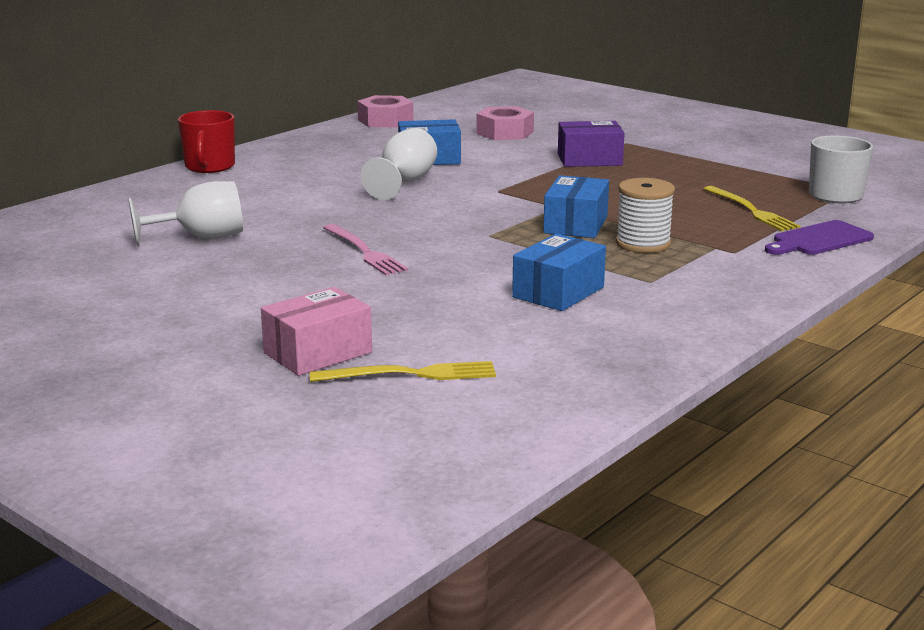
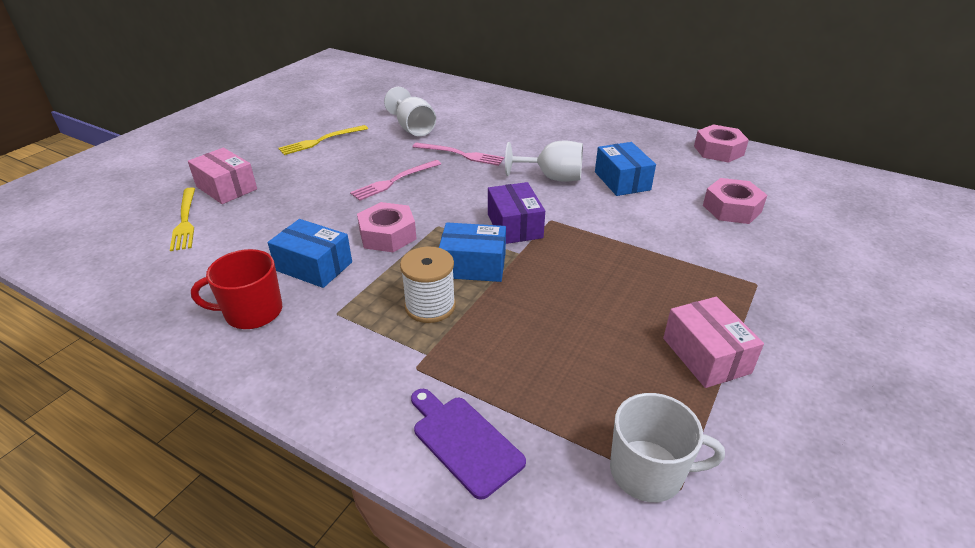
camera: 80 degrees right, 15 degrees up
red mug [178,110,235,173] -> red mug moved to [191,249,282,329]
purple box [558,121,625,167] -> purple box moved to [488,182,545,244]
yellow fork [704,186,800,231] -> yellow fork moved to [278,125,368,155]
none -> pink nut [357,202,417,252]
none -> pink fork [412,143,504,166]
none -> pink box [663,297,764,388]

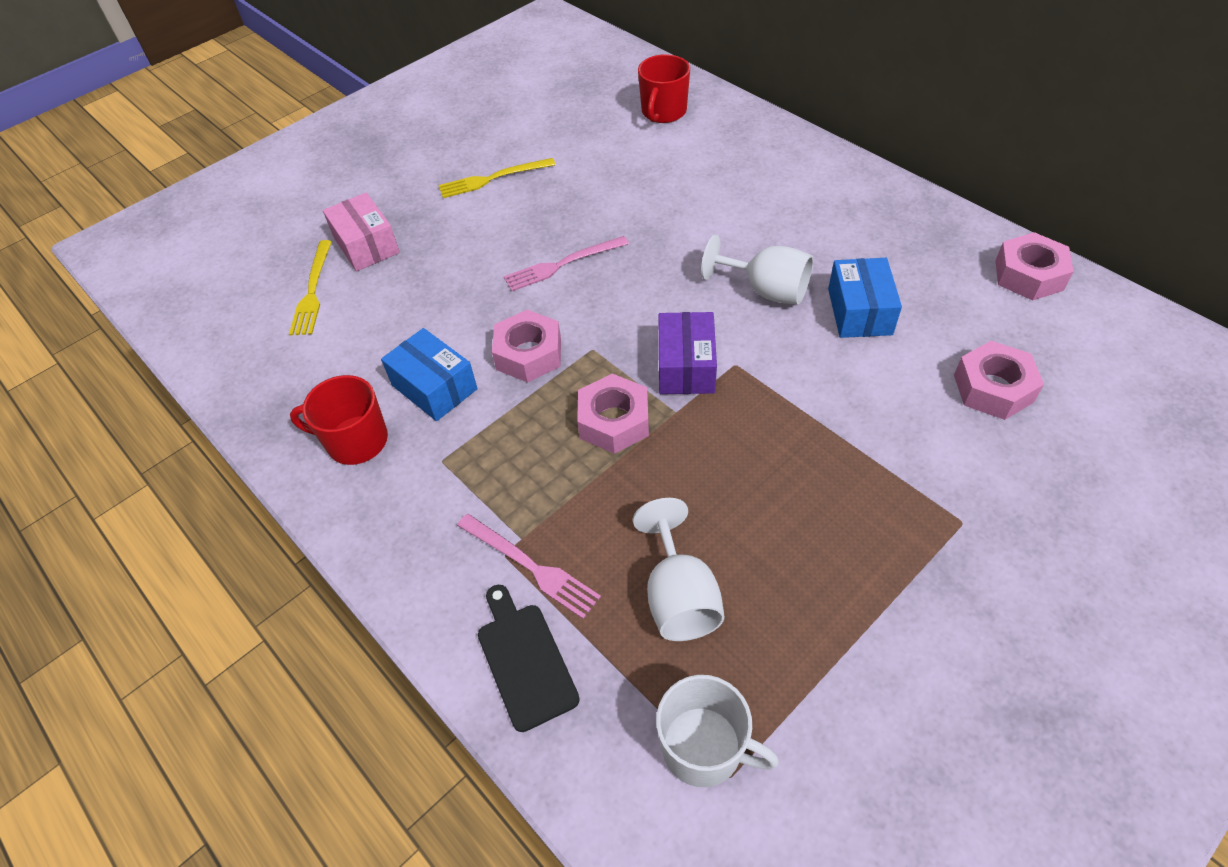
camera: 20 degrees right, 15 degrees up
white goblet [384,87,436,136] -> white goblet moved to [633,498,724,641]
white spool [400,246,456,323] -> none
purple cutting board [411,389,526,500] -> black cutting board [478,585,580,732]
pink fork [412,143,504,166] -> pink fork moved to [457,514,601,619]
blue box [439,222,506,282] -> pink nut [577,373,649,454]
pink box [663,297,764,388] -> none
none -> red mug [638,54,690,123]

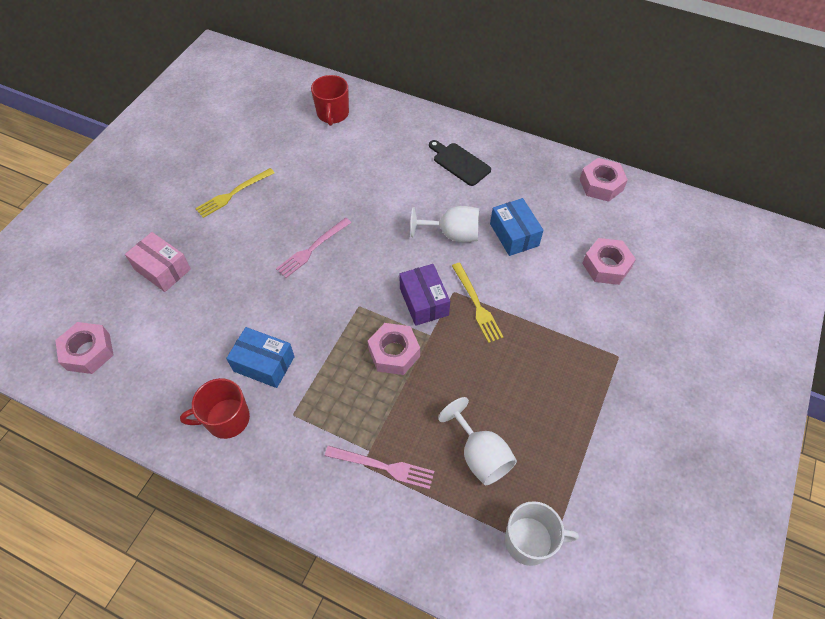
camera: 25 degrees left, 5 degrees up
yellow fork [289,240,332,335] -> yellow fork moved to [452,263,503,343]
black cutting board [478,585,580,732] -> black cutting board moved to [429,140,491,186]
pink nut [492,310,561,383] -> pink nut moved to [55,322,114,374]

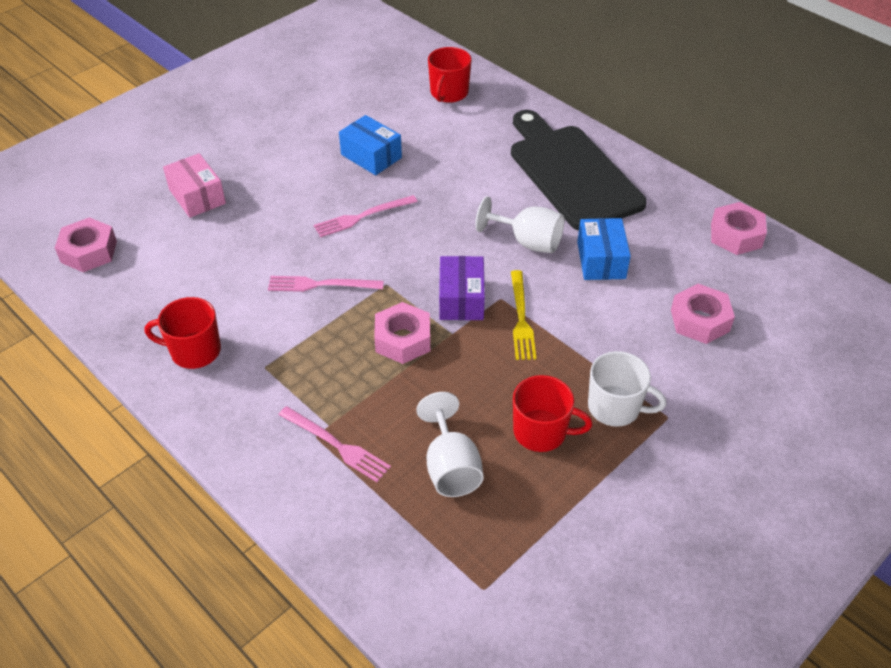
camera: 20 degrees right, 10 degrees down
yellow fork [195,168,274,218] -> none
blue box [226,327,295,388] -> blue box moved to [339,115,402,175]
black cutting board [429,140,491,186] -> black cutting board [511,110,647,231], size x2.13
white mug [505,501,579,566] -> white mug moved to [588,351,666,426]
none -> pink fork [268,276,384,292]
none -> red mug [513,375,592,452]

